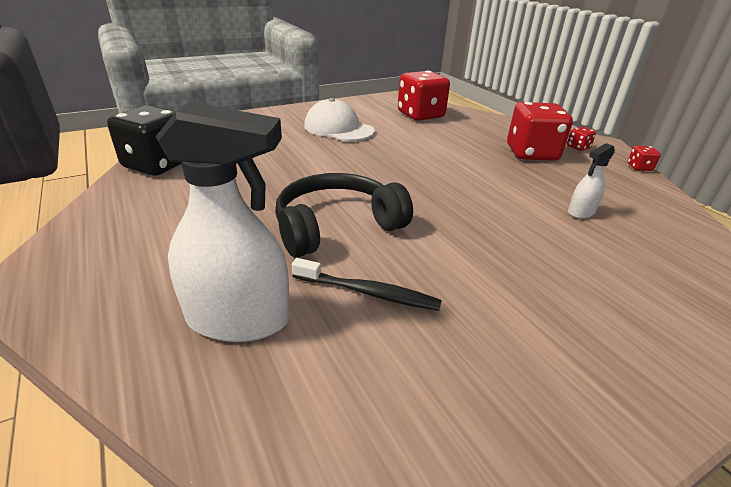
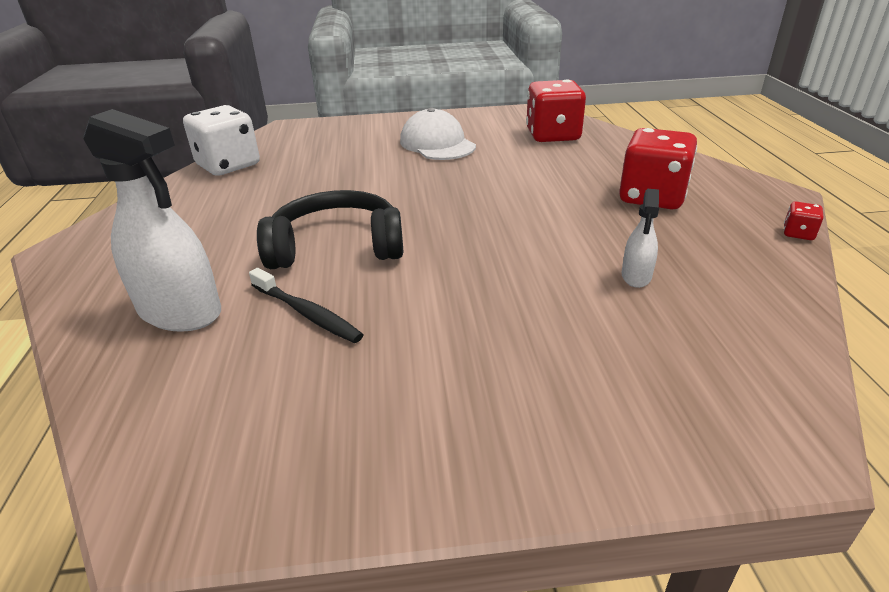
camera: 25 degrees right, 0 degrees up
black dice [107,105,182,176] -> white dice [183,105,260,176]
red dice [567,127,596,151] -> none
white spray bottle [568,143,615,219] -> white spray bottle turned 60 degrees counterclockwise [622,189,659,288]

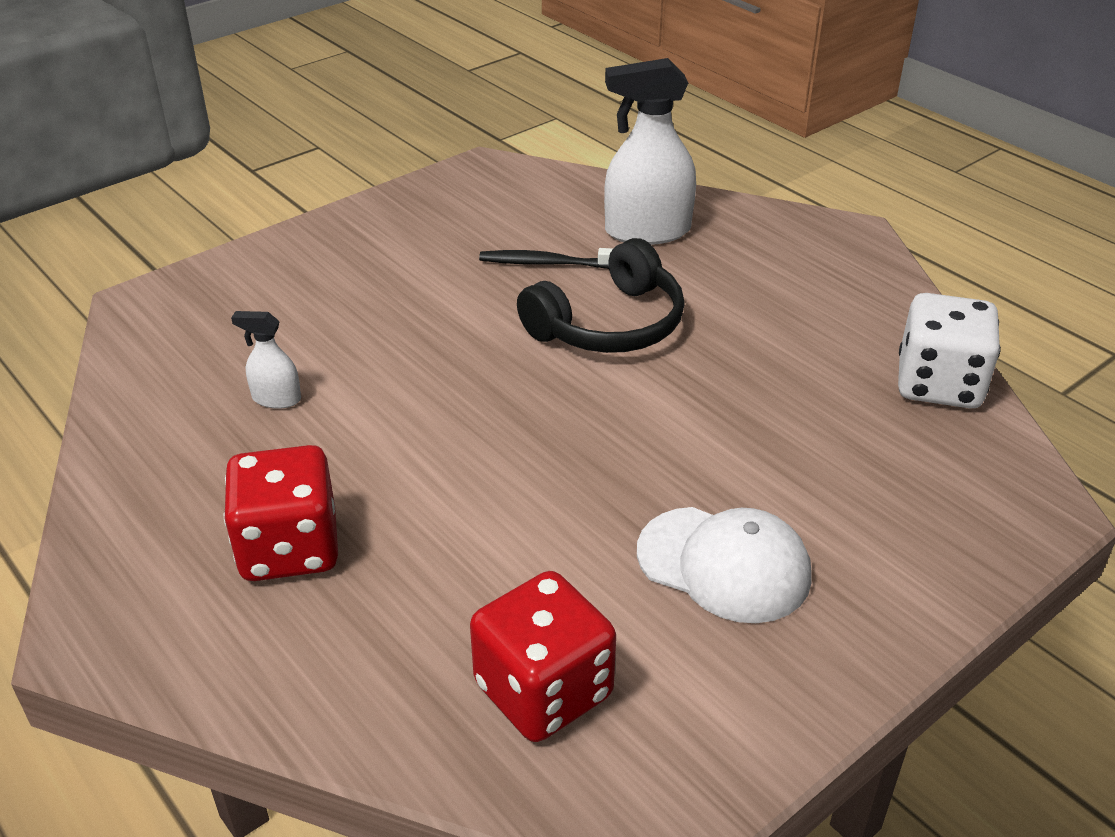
camera: 145 degrees right, 5 degrees up
white spray bottle [622,189,659,288] -> white spray bottle turned 60 degrees counterclockwise [231,311,301,409]
red dice [784,202,823,240] -> none

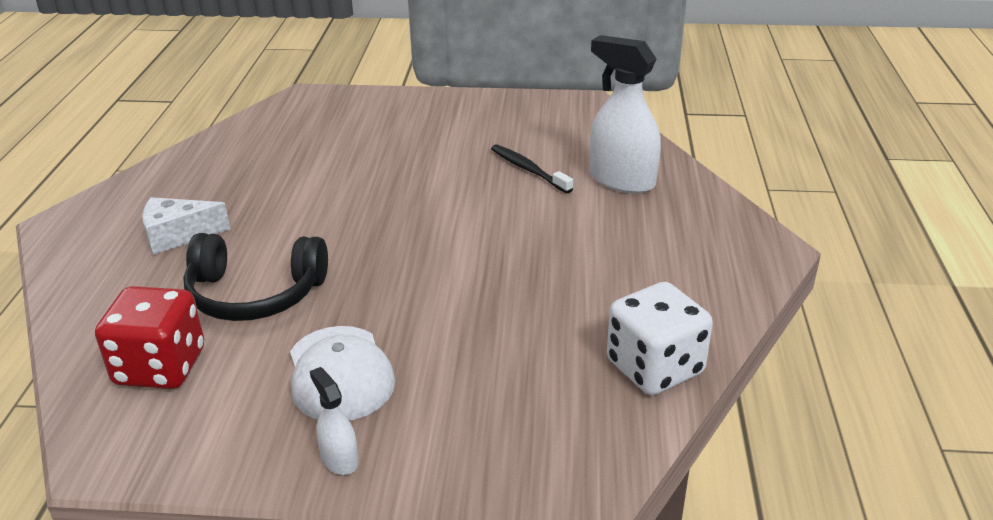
camera: 45 degrees right, 5 degrees down
red dice [224,445,338,581] -> white cheese [142,197,230,255]
white spray bottle [231,311,301,409] -> white spray bottle moved to [310,367,359,475]
black headphones [517,238,685,353] -> black headphones moved to [183,233,328,321]

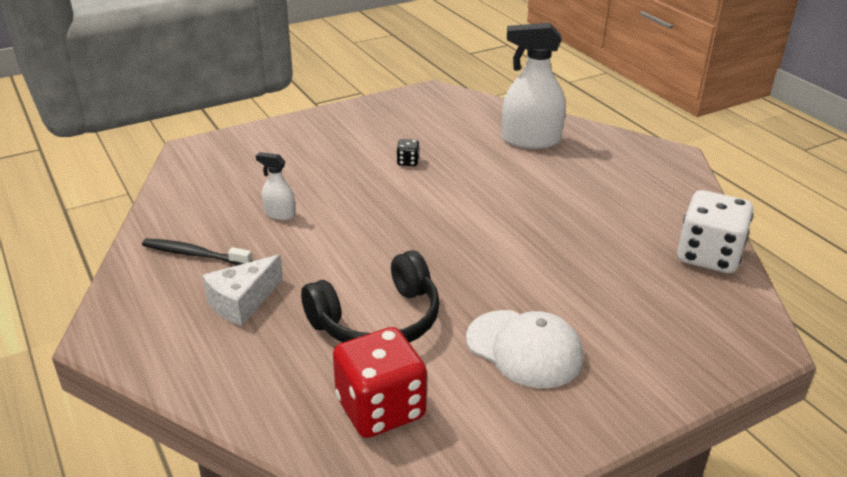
camera: 35 degrees left, 0 degrees up
white spray bottle [310,367,359,475] -> white spray bottle moved to [256,152,295,220]
black toothbrush [491,144,573,193] -> black toothbrush moved to [142,239,252,265]
none -> black dice [397,139,420,166]

